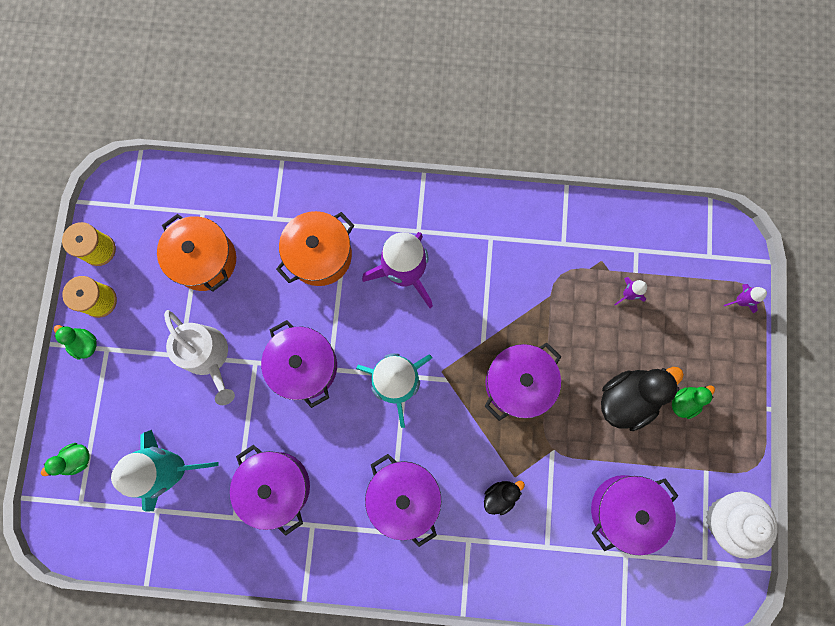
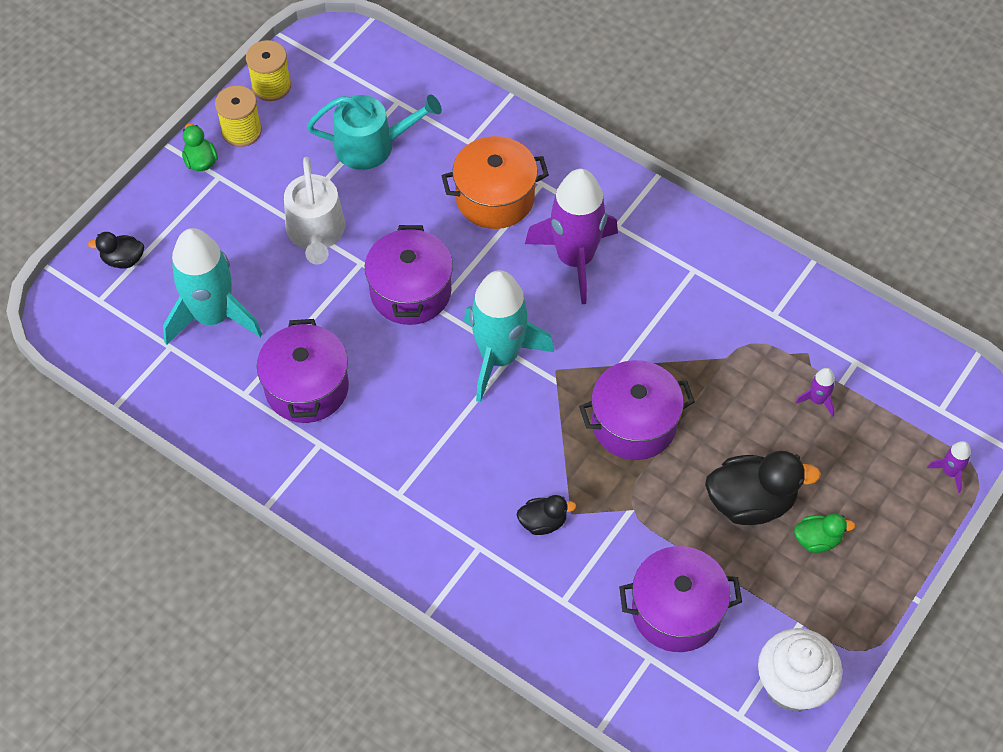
camera: 30 degrees right, 20 degrees down
green duck [41,443,89,476] -> black duck [88,232,144,269]
orange pot [157,214,236,292] -> turquoise watering can [307,94,442,170]
purple pot [365,454,441,547] -> none

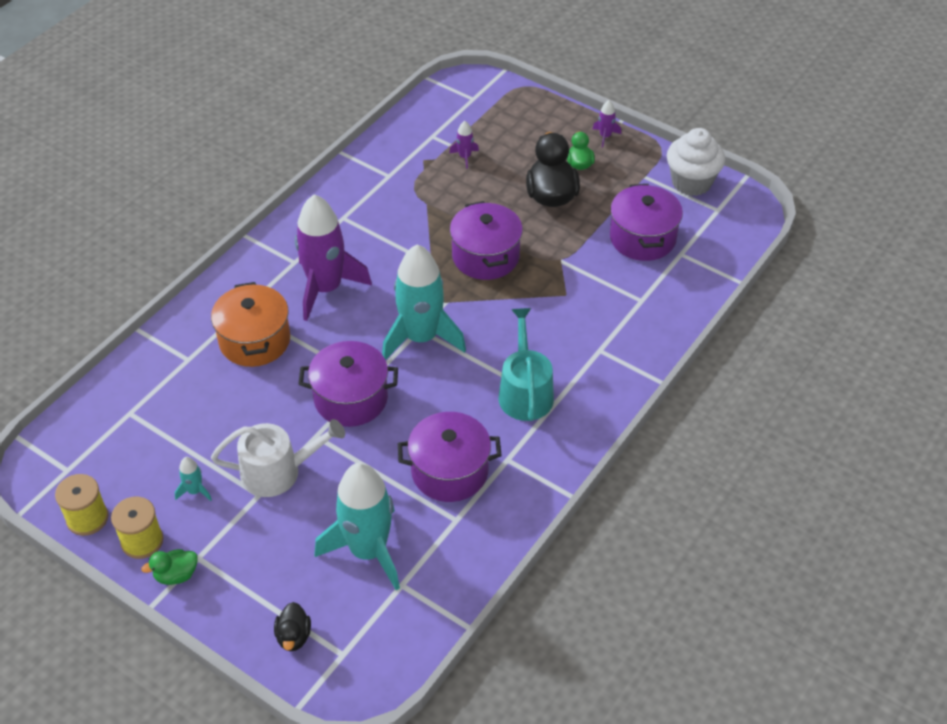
camera: 90 degrees left, 10 degrees down
turquoise watering can [307,94,442,170] -> turquoise watering can moved to [499,308,554,421]
black duck [517,495,576,535] -> none
purple rocket [927,441,971,493] -> purple rocket moved to [593,100,621,148]
none -> turquoise rocket [175,457,212,501]

